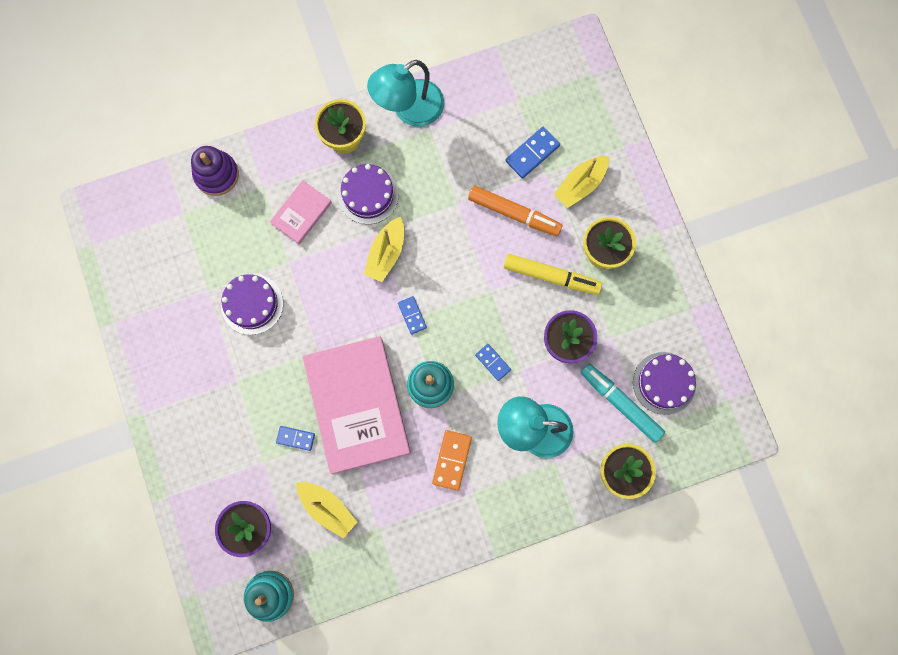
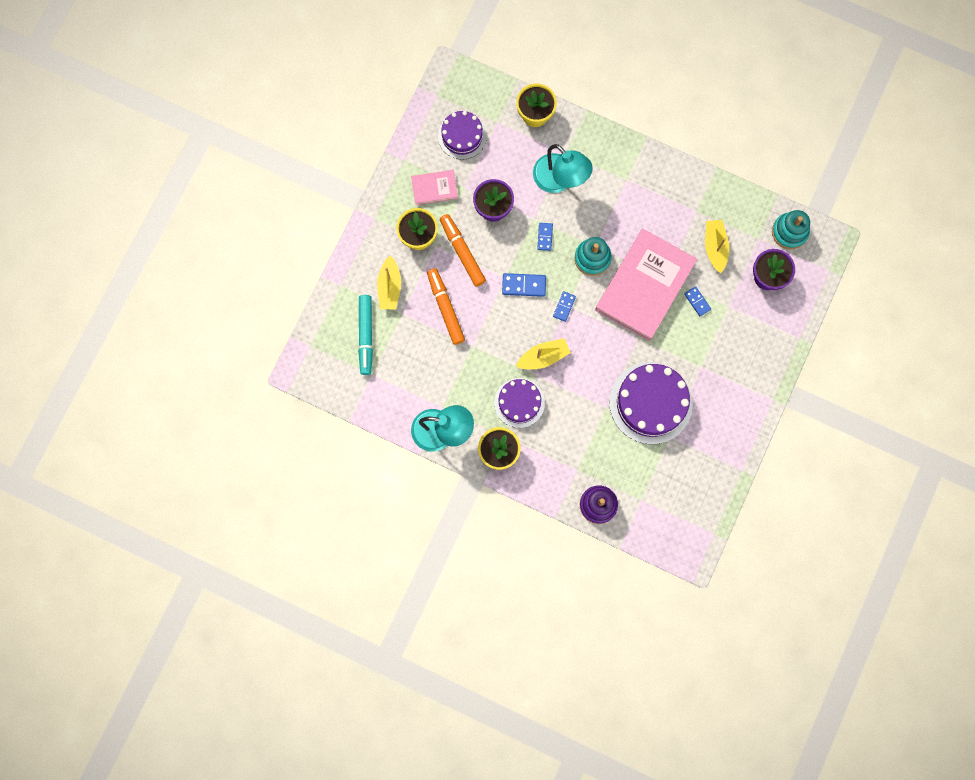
camera: 135 degrees left, 0 degrees up
purple cake [221,274,283,335] -> purple cake [609,362,693,444], size x1.64
pink book [270,180,332,244] -> pink book moved to [411,170,458,205]
orange domino [432,430,472,491] -> none
yellow marker [503,254,602,295] -> orange marker [440,214,486,287]
blue domino [505,127,560,179] -> blue domino moved to [502,273,546,297]
yellow boat [554,156,609,208] -> yellow boat turned 90 degrees clockwise [377,256,401,309]
turquoise marker [581,364,665,443] -> turquoise marker moved to [358,295,373,375]

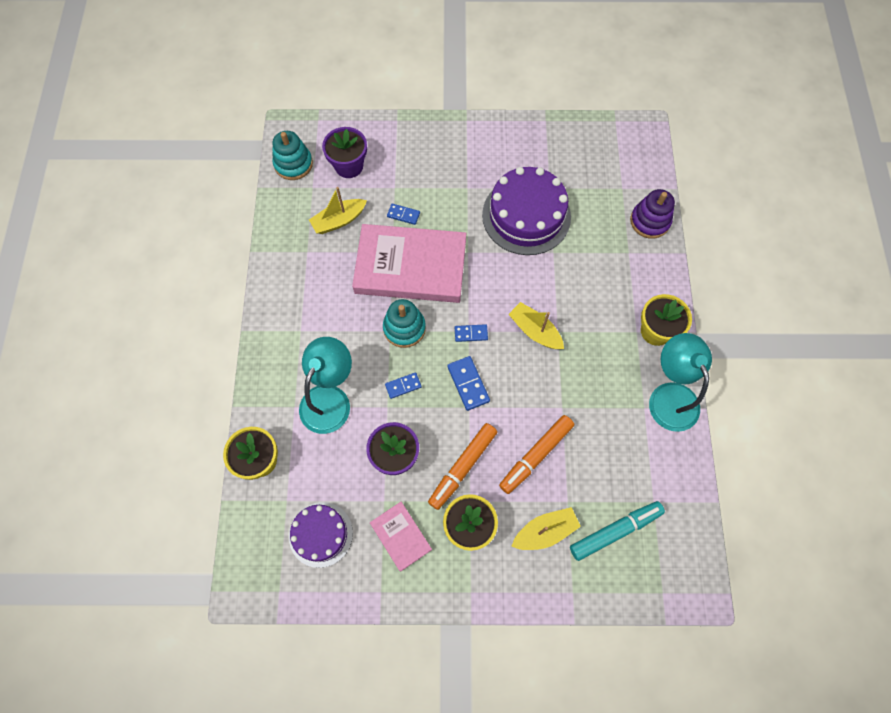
camera: 115 degrees left, 10 degrees down
purple cake [494,378,545,428] -> none
blue domino [684,286,711,316] -> blue domino turned 75 degrees clockwise [387,203,420,225]

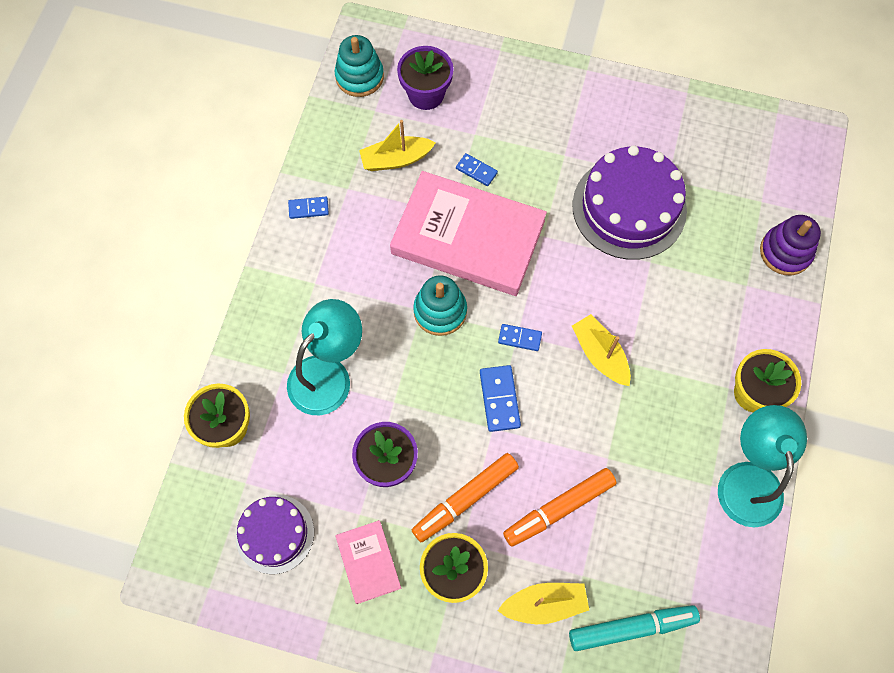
camera: 15 degrees right, 0 degrees up
blue domino [385,372,422,399] -> blue domino moved to [288,197,329,219]

